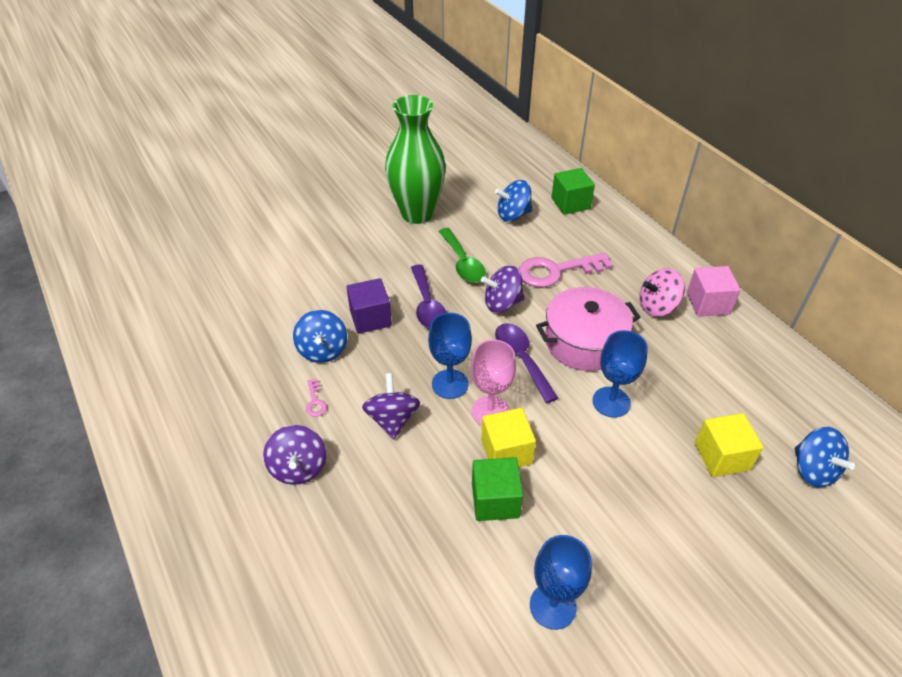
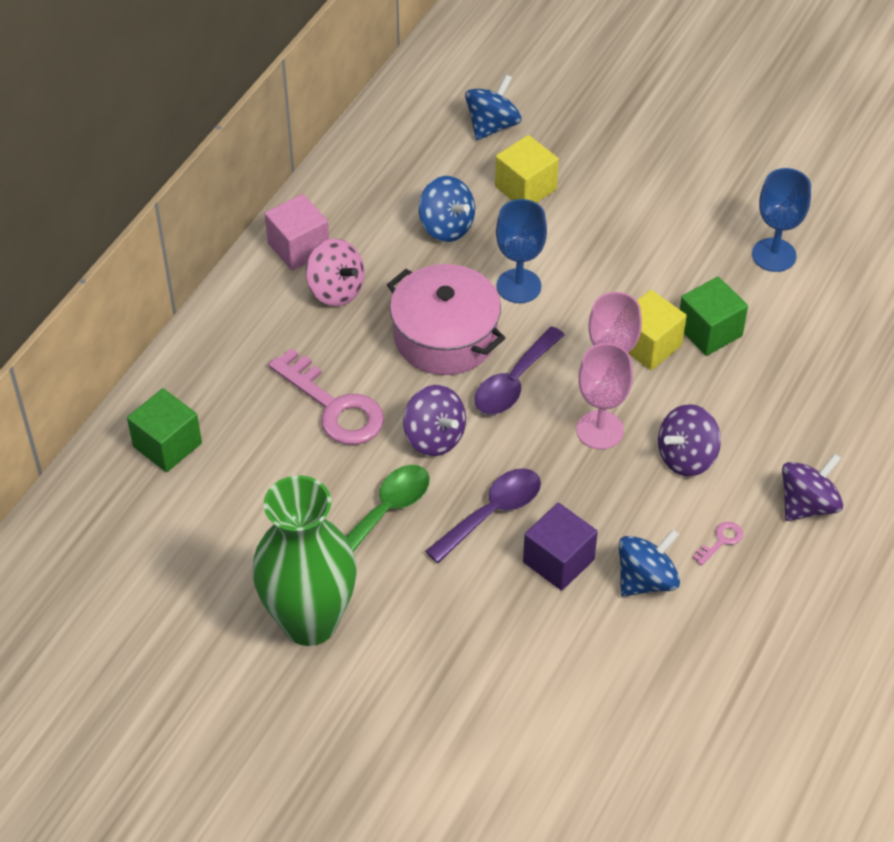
camera: 120 degrees left, 5 degrees up
blue goblet [428,313,472,399] -> pink goblet [577,343,633,449]
blue spinning top [495,180,532,222] -> blue spinning top moved to [419,176,475,242]

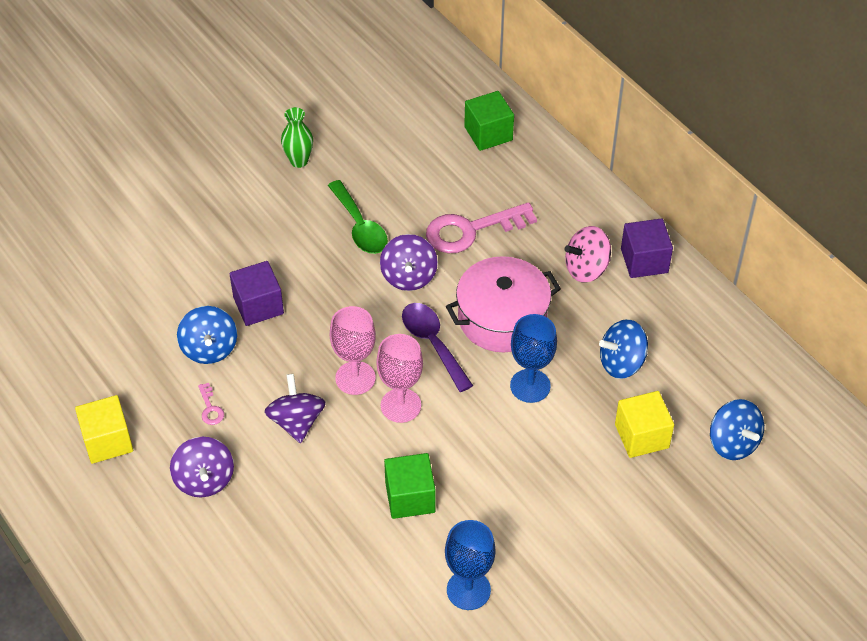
camera: 115 degrees right, 0 degrees up
green vase [253,475,356,646] -> green vase [281,107,313,168], size x0.45
pink cube [265,194,329,271] -> purple cube [621,218,673,278]
purple spinning top [403,385,466,456] -> purple spinning top turned 75 degrees counterclockwise [380,234,438,291]
purple spoon [425,468,541,563] -> none
yellow cube [628,290,687,370] -> yellow cube moved to [75,395,133,464]

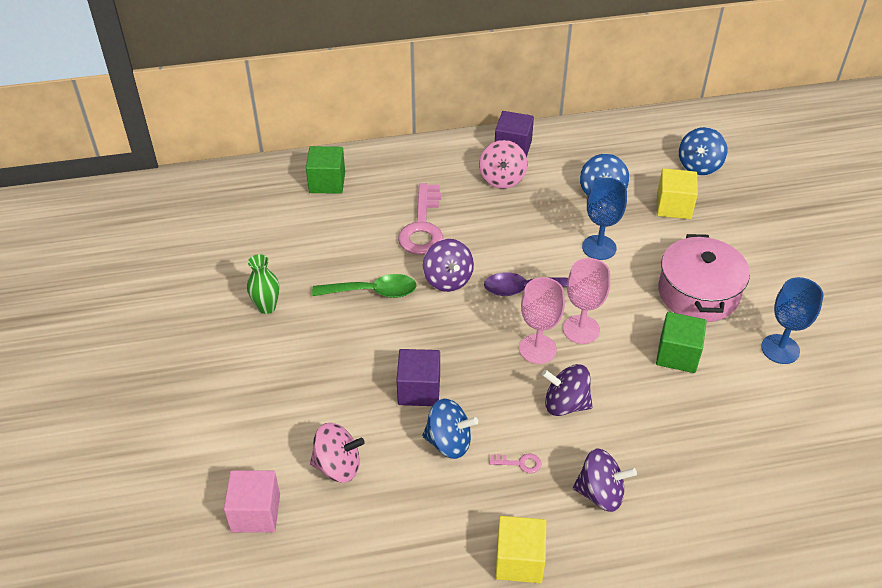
camera: 65 degrees left, 5 degrees down
purple spinning top [380,234,438,291] -> purple spinning top turned 45 degrees clockwise [423,239,474,292]
pink pot [446,256,561,352] -> pink pot moved to [658,234,750,322]
blue spinning top [710,399,764,460] -> blue spinning top turned 120 degrees clockwise [679,127,728,175]
none -> pink cube [224,470,280,533]
none -> pink spinning top [310,423,365,483]

